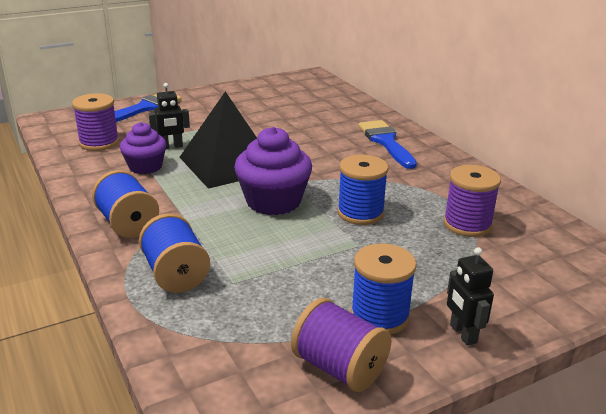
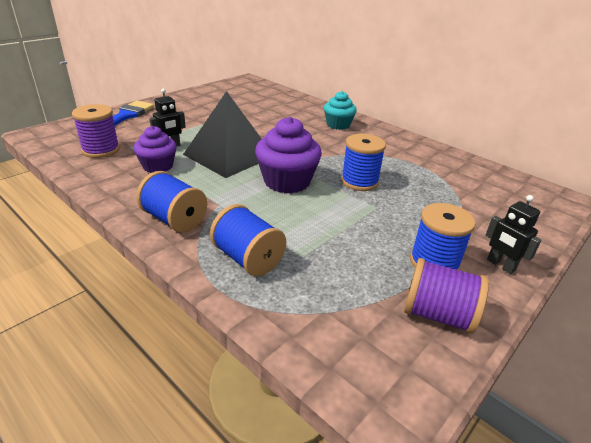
camera: 20 degrees left, 5 degrees up
blue brush [358,120,417,169] -> turquoise cupcake [324,91,357,130]
purple spool [444,165,501,237] -> none

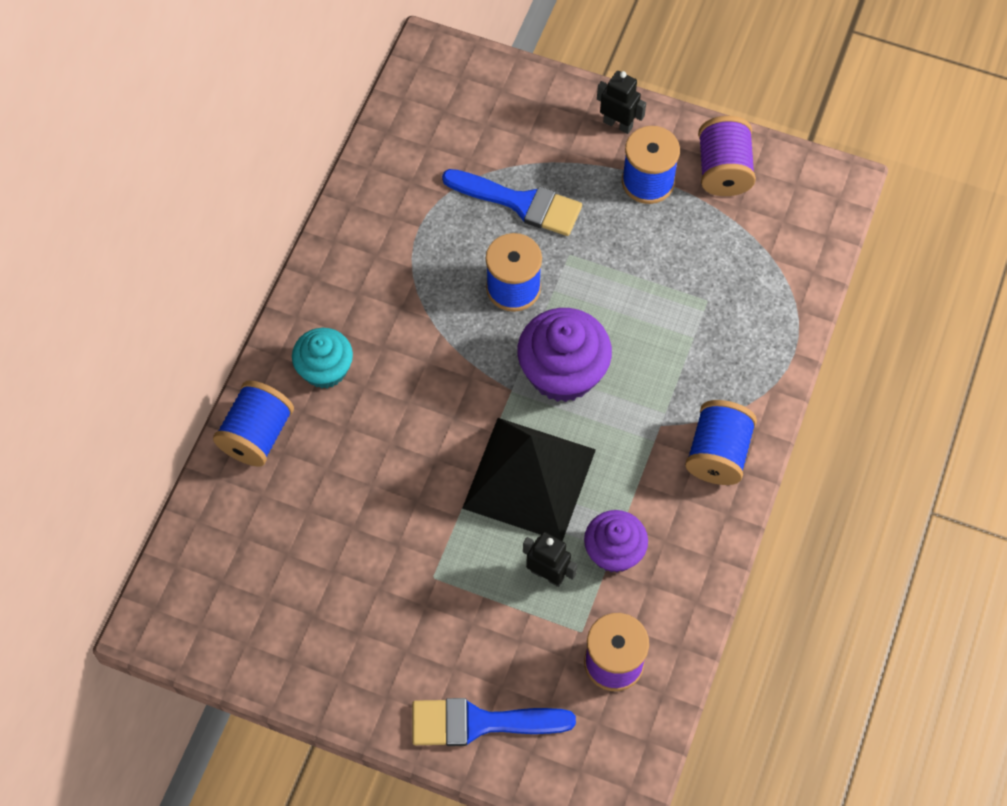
camera: 110 degrees left, 30 degrees up
blue spool [210,204,286,276] -> blue spool moved to [213,380,294,466]
black robot [486,195,542,274] -> black robot turned 90 degrees counterclockwise [597,71,646,134]
none -> blue brush [442,169,582,236]

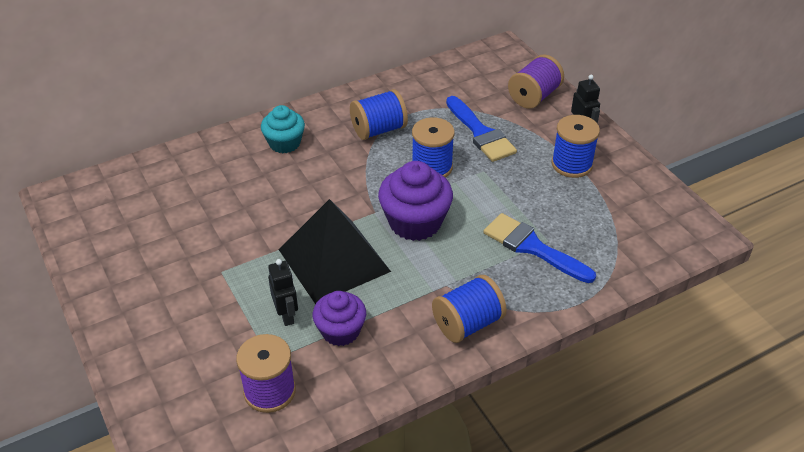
camera: 40 degrees right, 20 degrees down
blue spool [213,380,294,466] -> blue spool moved to [350,89,408,140]
blue brush [412,698,576,746] -> blue brush moved to [484,213,596,283]
purple spool [698,116,756,196] -> purple spool moved to [508,54,564,109]

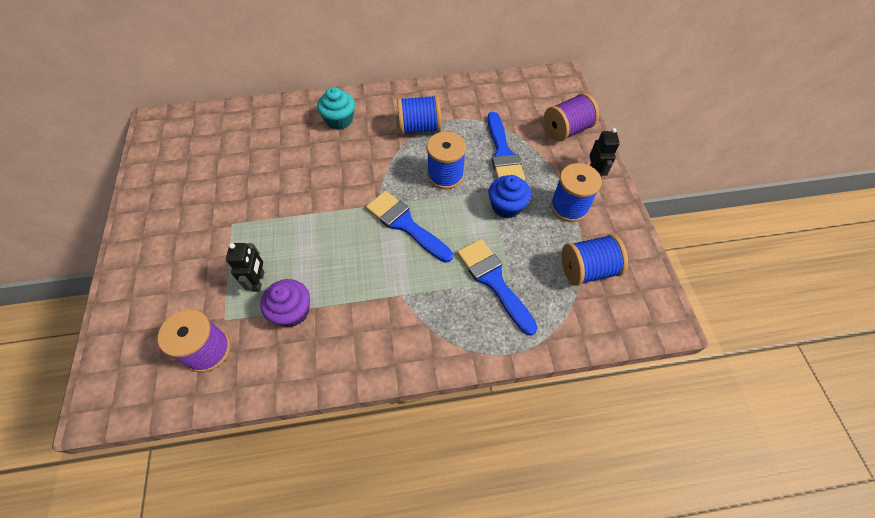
camera: 20 degrees right, 15 degrees up
black pyramid [279,199,391,304] -> none
purple cupcake [378,161,453,241] -> blue brush [366,191,453,263]
blue spool [432,275,507,343] -> blue spool moved to [562,234,628,286]
none -> blue cupcake [488,175,531,218]

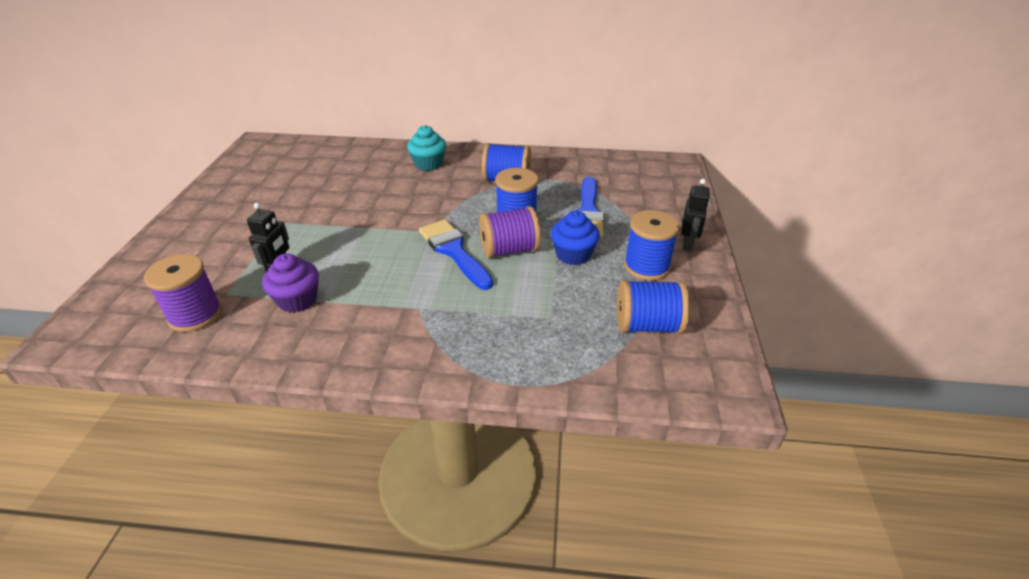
camera: 15 degrees right, 20 degrees down
blue brush [457,239,538,336] -> none
purple spool [544,93,599,142] -> purple spool moved to [479,206,541,258]

